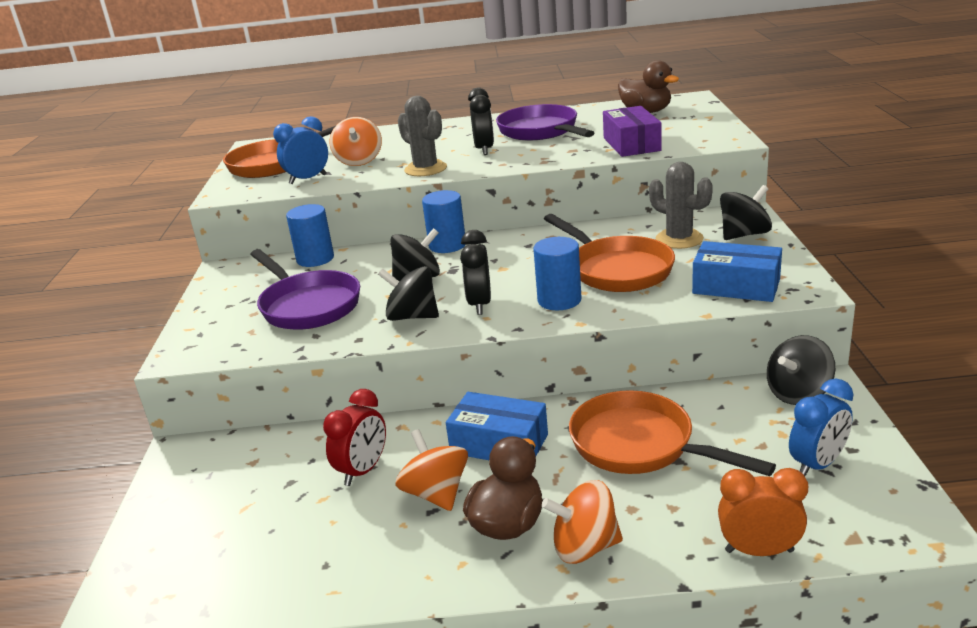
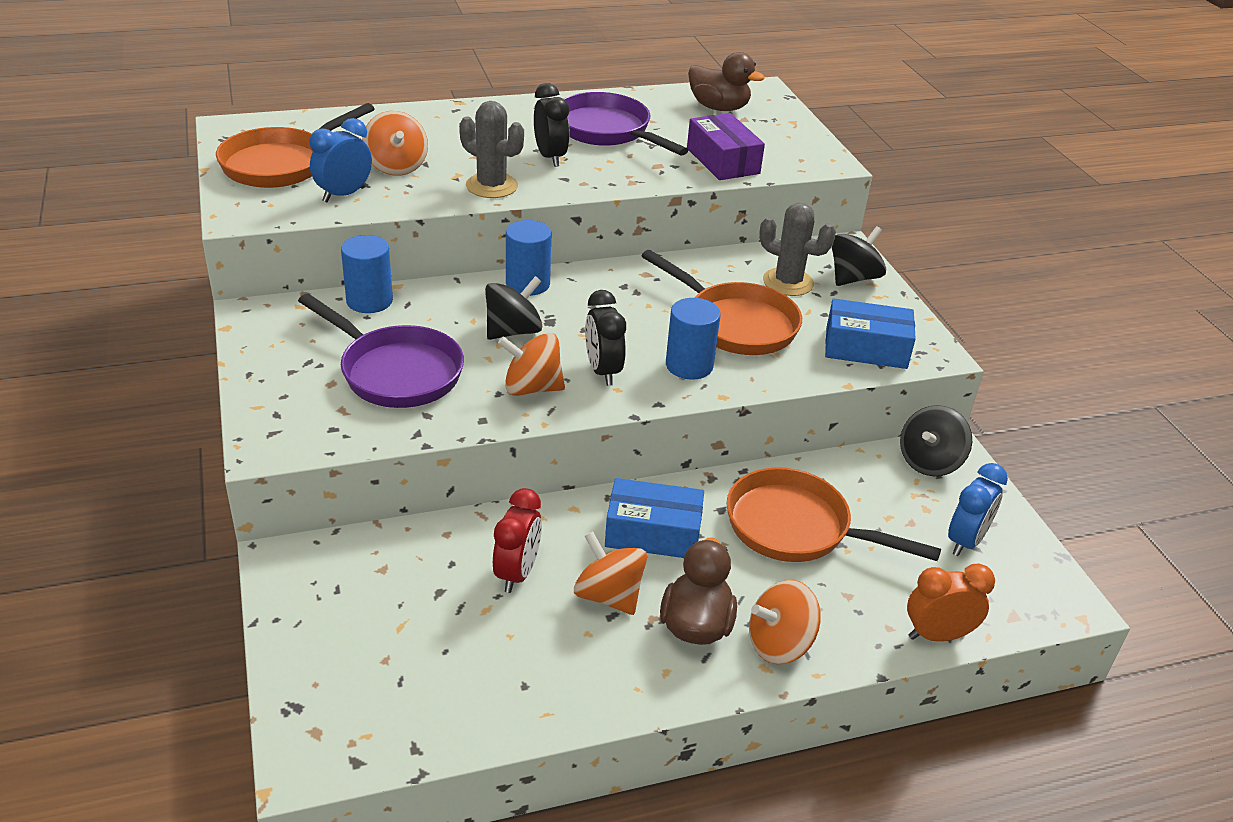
camera: 20 degrees left, 10 degrees up
black spinning top [378,266,439,321] -> orange spinning top [498,333,565,396]

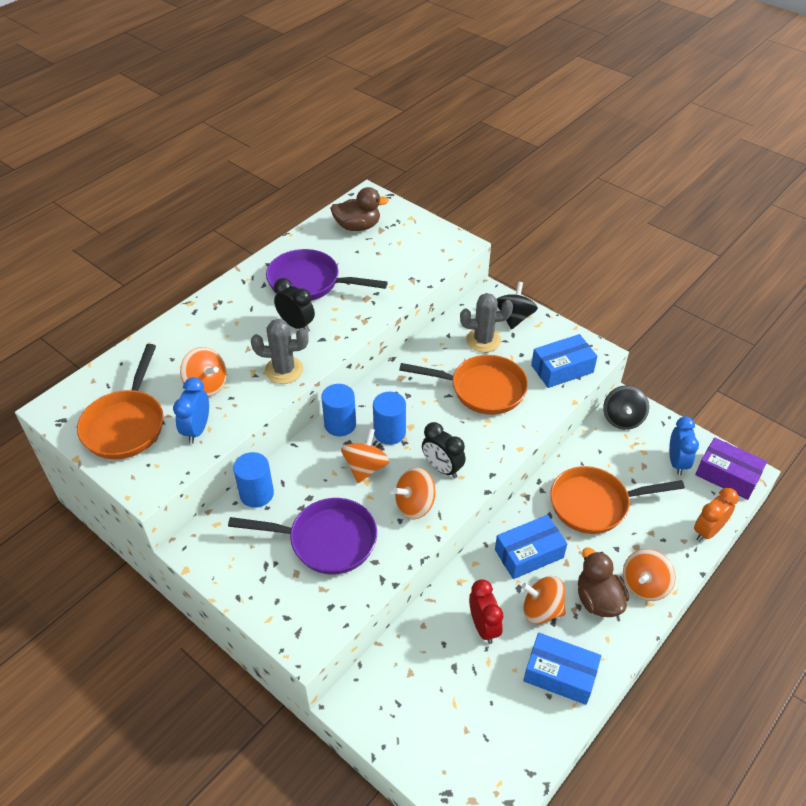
camera: 30 degrees left, 10 degrees up
black spinning top [485,276,542,340] -> orange spinning top [341,428,390,483]
blue cylinder [666,298,721,380] -> blue cylinder moved to [373,392,406,445]
purple box [687,113,765,180] -> purple box moved to [695,437,767,500]
none -> blue box [523,633,601,705]

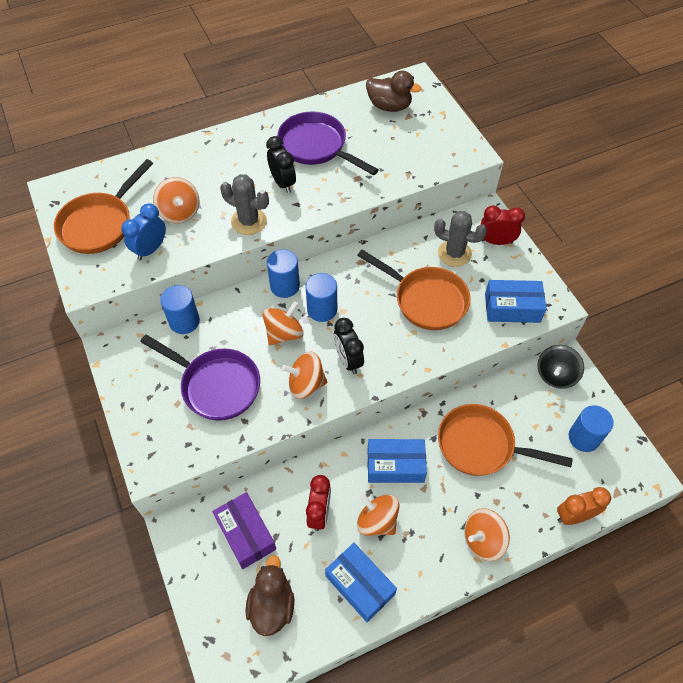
camera: 25 degrees right, 10 degrees up
black spinning top [497,282,538,329] -> red clock [481,205,525,245]
brown duck [578,547,629,617] -> brown duck moved to [246,555,294,636]
blue clock [669,416,699,475] -> blue cylinder [569,405,614,452]
purple box [695,437,767,500] -> purple box moved to [213,492,276,569]

